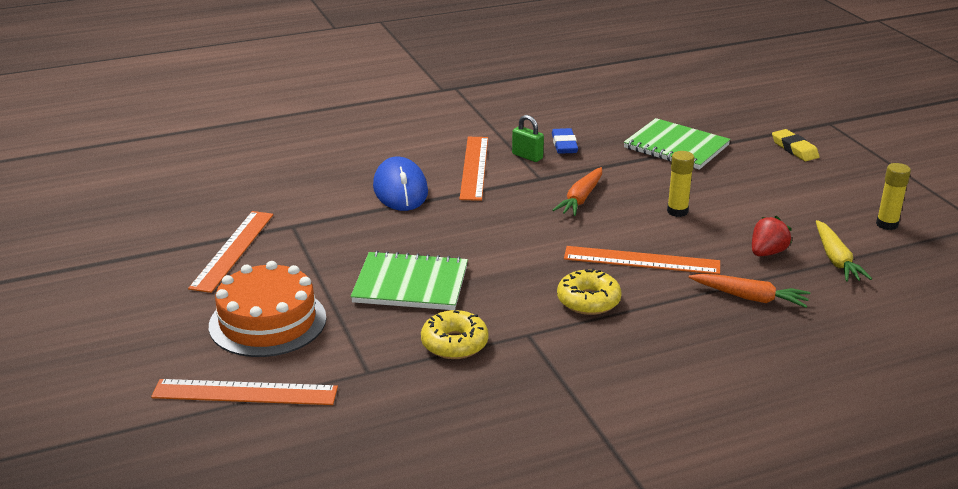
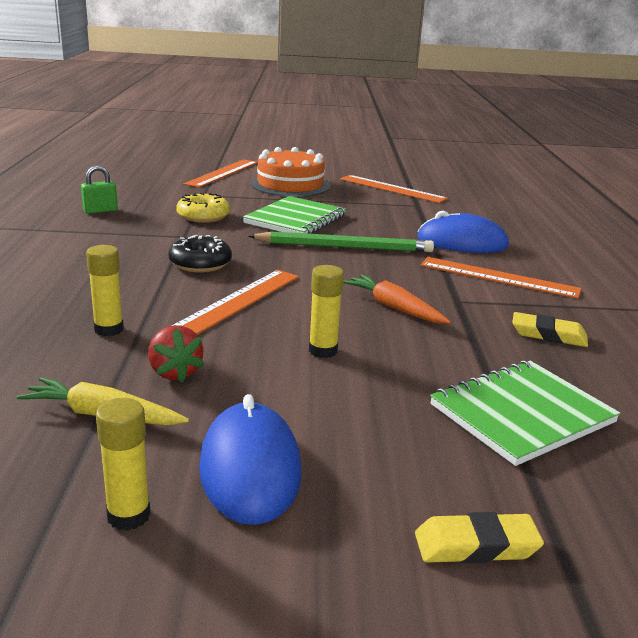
camera: 110 degrees right, 5 degrees down
green padlock [512,115,544,162] -> green padlock moved to [81,165,118,214]
blue eraser [552,128,578,154] -> yellow eraser [512,312,588,347]
yellow donut [557,269,622,315] -> black donut [168,235,232,273]
orange carrot [688,274,810,308] -> yellow glue stick [86,245,124,336]
none -> blue mouse [199,394,302,525]
none -> green pencil [248,231,434,252]

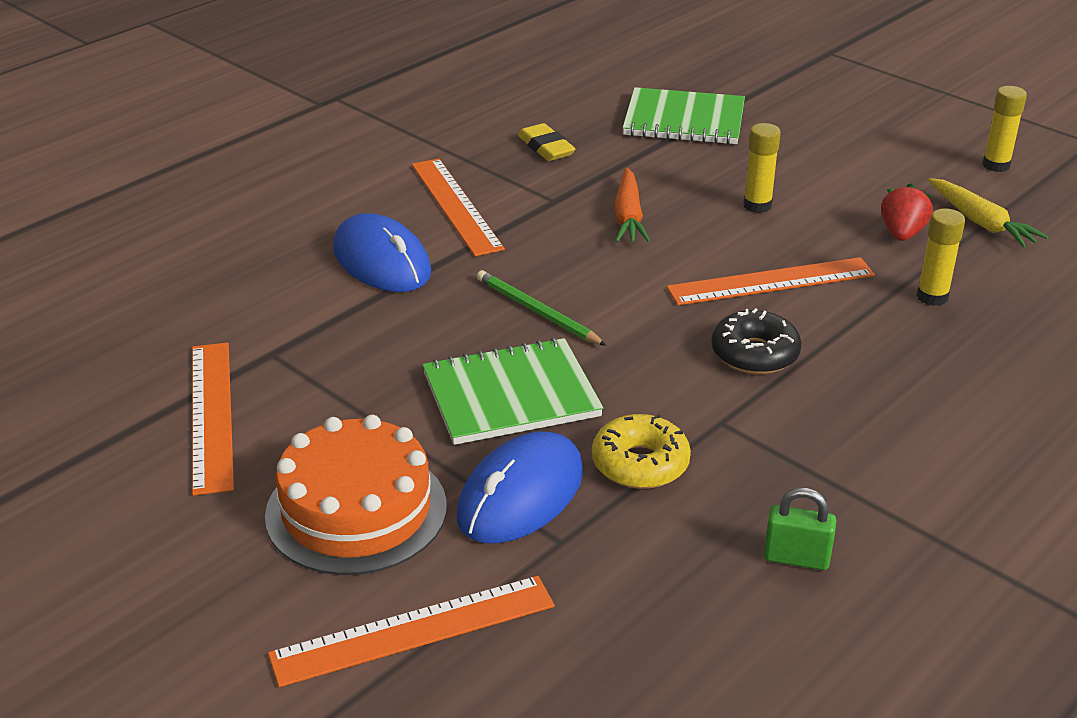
camera: 135 degrees left, 10 degrees up
blue mouse [199,394,302,525] -> blue mouse moved to [457,432,583,543]
green pencil [248,231,434,252] -> green pencil [477,270,607,346], size x0.64
yellow eraser [415,512,544,563] -> none

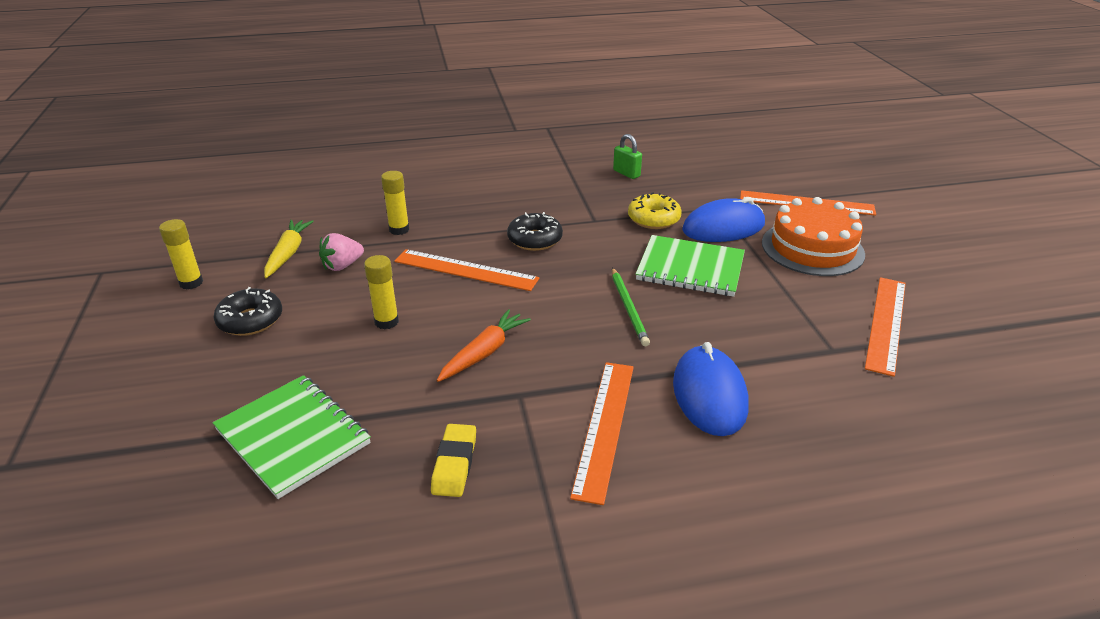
camera: 145 degrees left, 0 degrees up
red strawberry [881,184,933,241] -> pink strawberry [319,233,364,271]
none -> black donut [214,287,282,336]

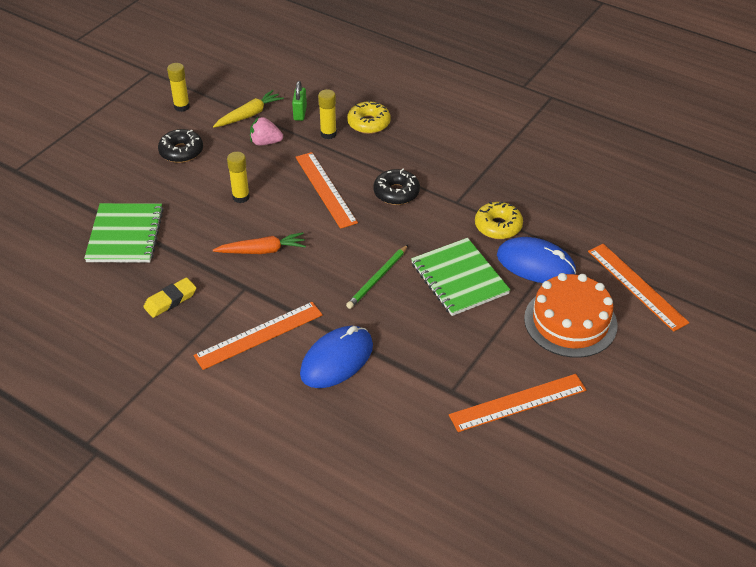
camera: 45 degrees right, 10 degrees up
green padlock [613,134,642,179] -> green padlock moved to [292,81,307,121]
none -> yellow donut [347,100,391,134]

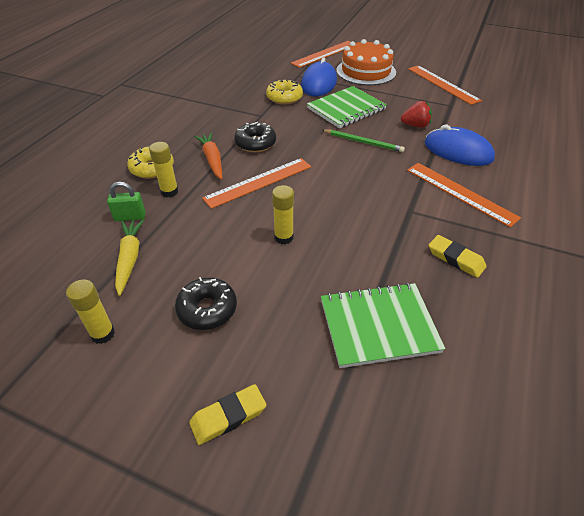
camera: 100 degrees left, 0 degrees up
yellow carrot [213,90,284,128] -> yellow carrot turned 45 degrees clockwise [115,219,144,296]
orange carrot [213,232,306,254] -> orange carrot moved to [194,132,222,180]
pink strawberry [250,117,283,146] -> none
none -> yellow eraser [189,384,266,445]
none -> red strawberry [401,101,432,128]

